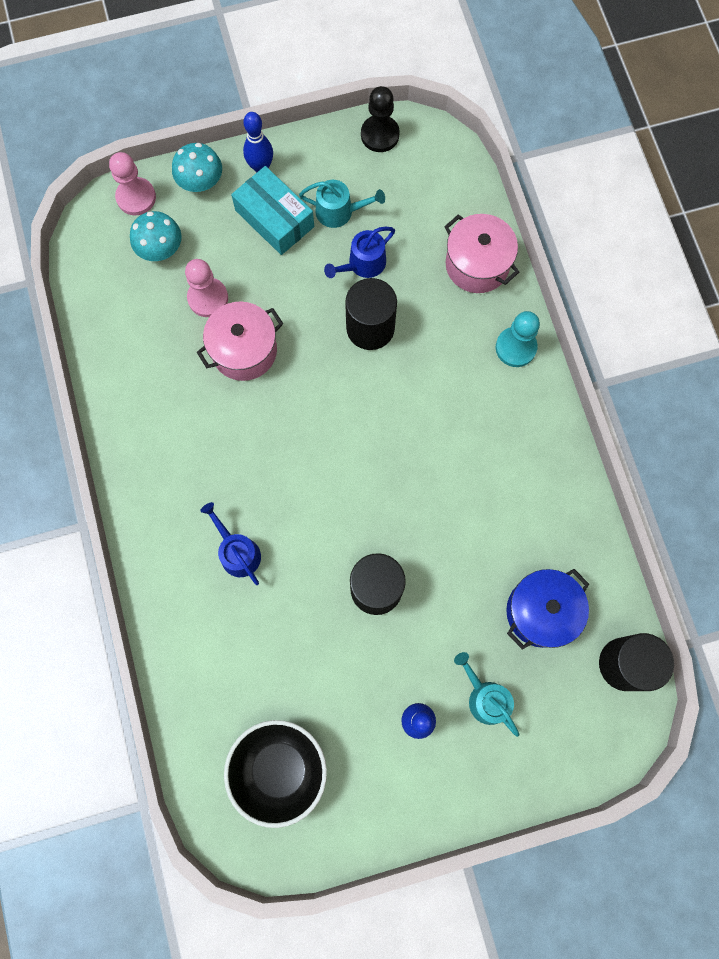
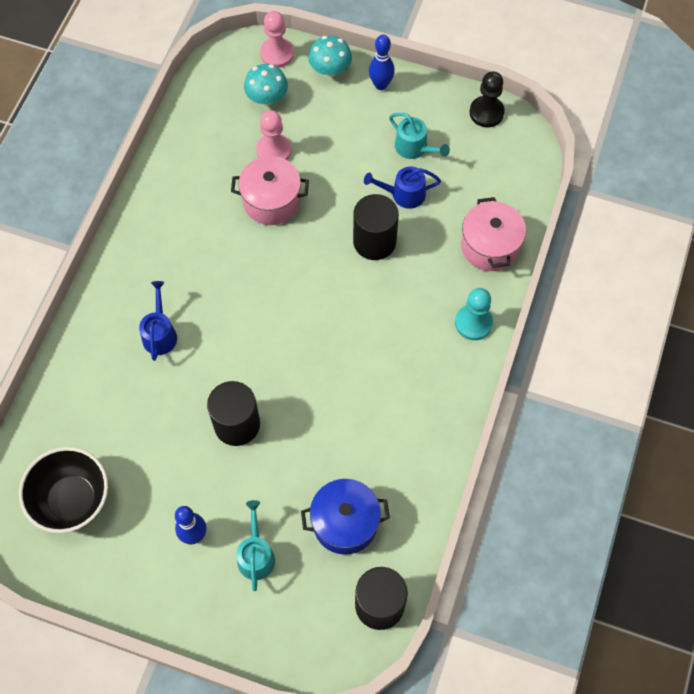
camera: 35 degrees right, 10 degrees down
turquoise box [231,166,314,255] -> none

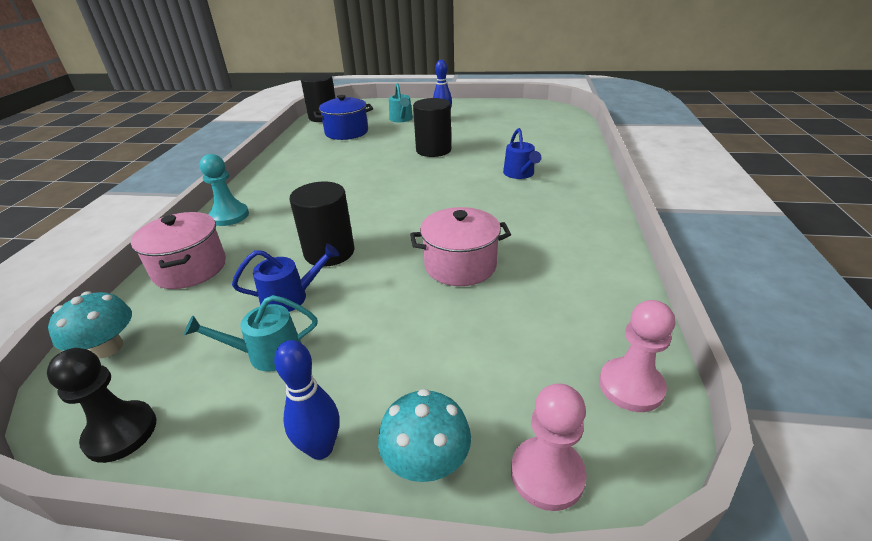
camera: 170 degrees right, 30 degrees down
black bowl [19,447,108,533] -> none
turquoise mushroom [244,64,288,106] -> turquoise mushroom moved to [48,291,132,359]
pink pawn [256,110,292,160] -> pink pawn moved to [599,300,675,412]
turquoise watering can [389,113,450,159] -> turquoise watering can turned 45 degrees counterclockwise [184,295,317,372]

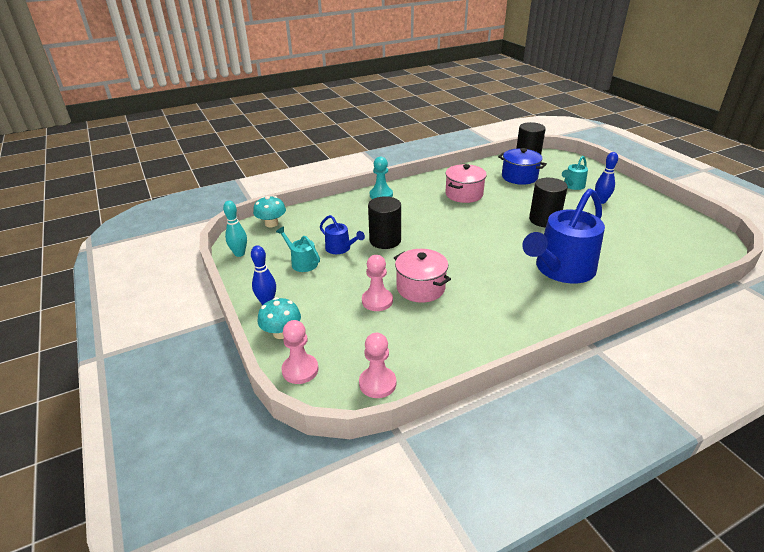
camera: 55 degrees right, 0 degrees up
black pawn [47,348,156,463] -> turquoise bowling pin [223,201,247,257]
pink pot [131,212,226,289] -> pink pot moved to [445,164,487,203]
blue watering can [503,128,541,179] -> blue watering can [522,189,605,284], size x2.17
none -> pink pawn [362,255,393,311]

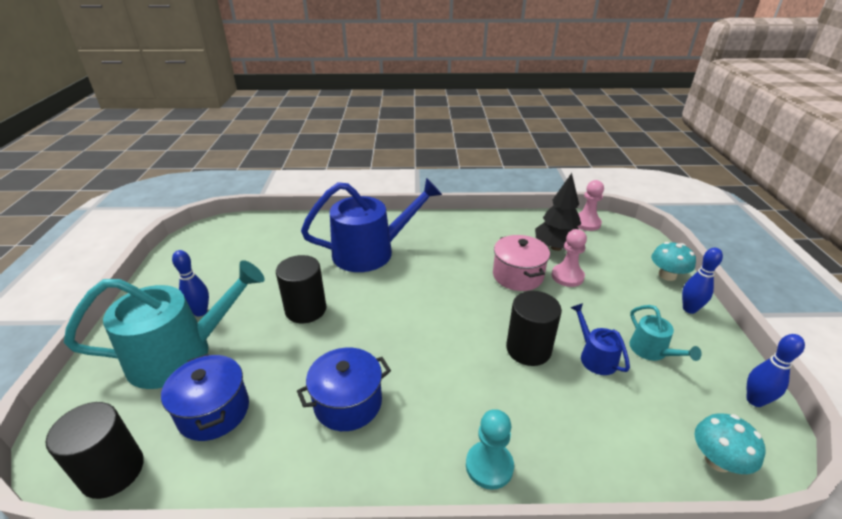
camera: 155 degrees left, 0 degrees up
turquoise bowling pin [223,201,247,257] -> blue bowling pin [747,334,805,407]
pink pawn [281,320,318,384] -> none
pink pot [445,164,487,203] -> blue pot [297,348,391,431]
turquoise watering can [562,156,588,190] -> turquoise watering can [64,260,265,389], size x2.17
none -> black tree [535,173,581,251]

